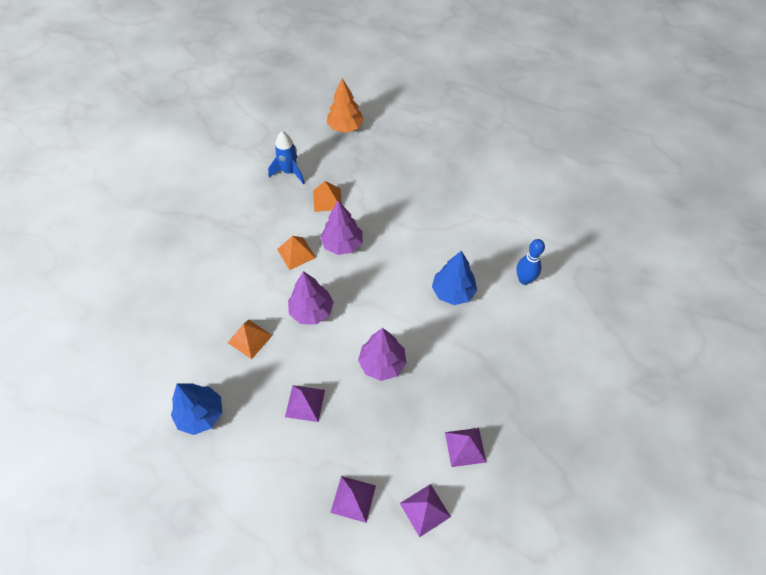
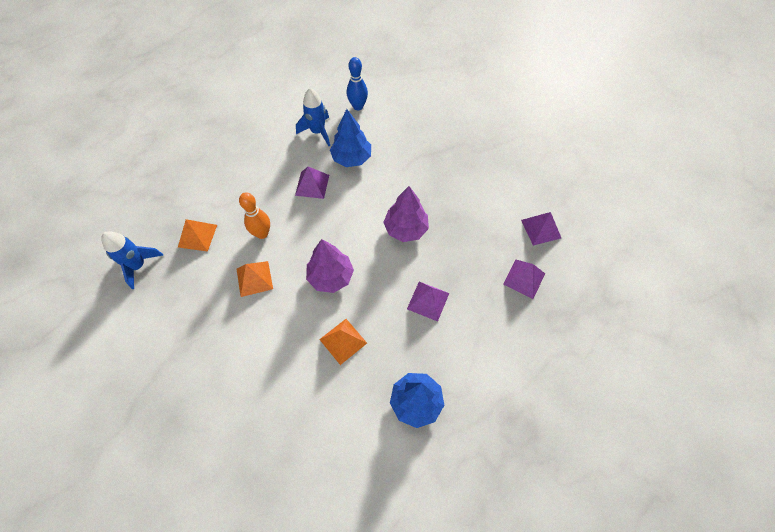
camera: 75 degrees left, 5 degrees up
purple tree [320,200,363,255] -> orange bowling pin [239,192,270,239]
orange tree [327,78,364,133] -> none
purple pyramid [445,428,486,467] -> purple pyramid moved to [295,167,329,199]
none -> blue rocket [296,88,330,146]

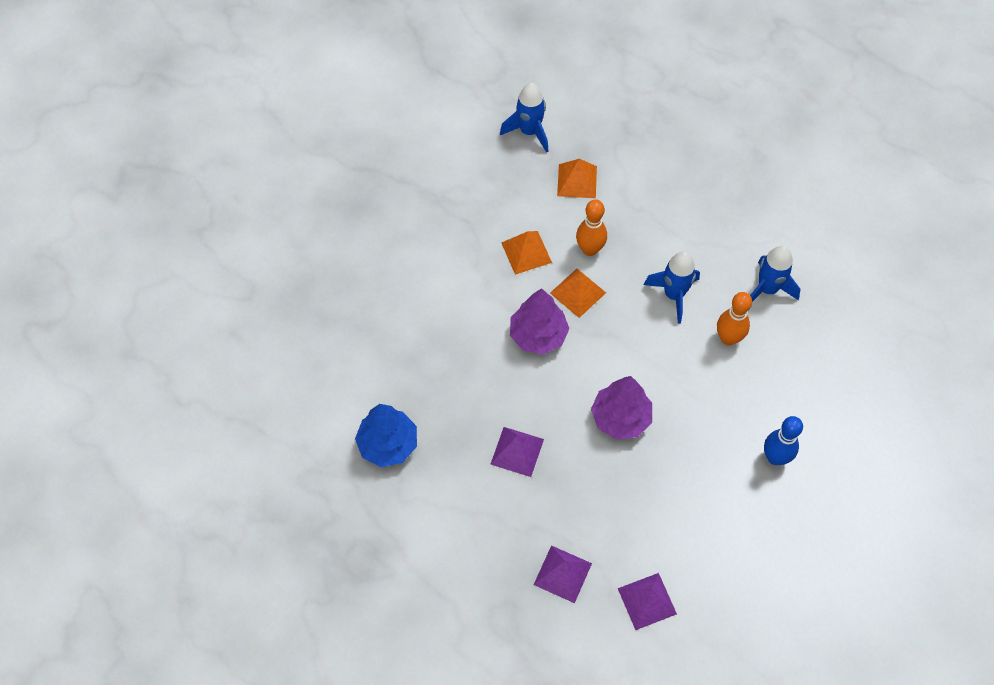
camera: 85 degrees right, 0 degrees up
purple pyramid [295,167,329,199] -> blue rocket [644,251,700,324]
orange pyramid [319,319,367,365] -> orange pyramid moved to [550,269,606,318]
blue tree [330,109,371,167] -> orange bowling pin [717,292,752,346]
blue bowling pin [347,57,368,110] -> blue bowling pin moved to [764,416,803,465]

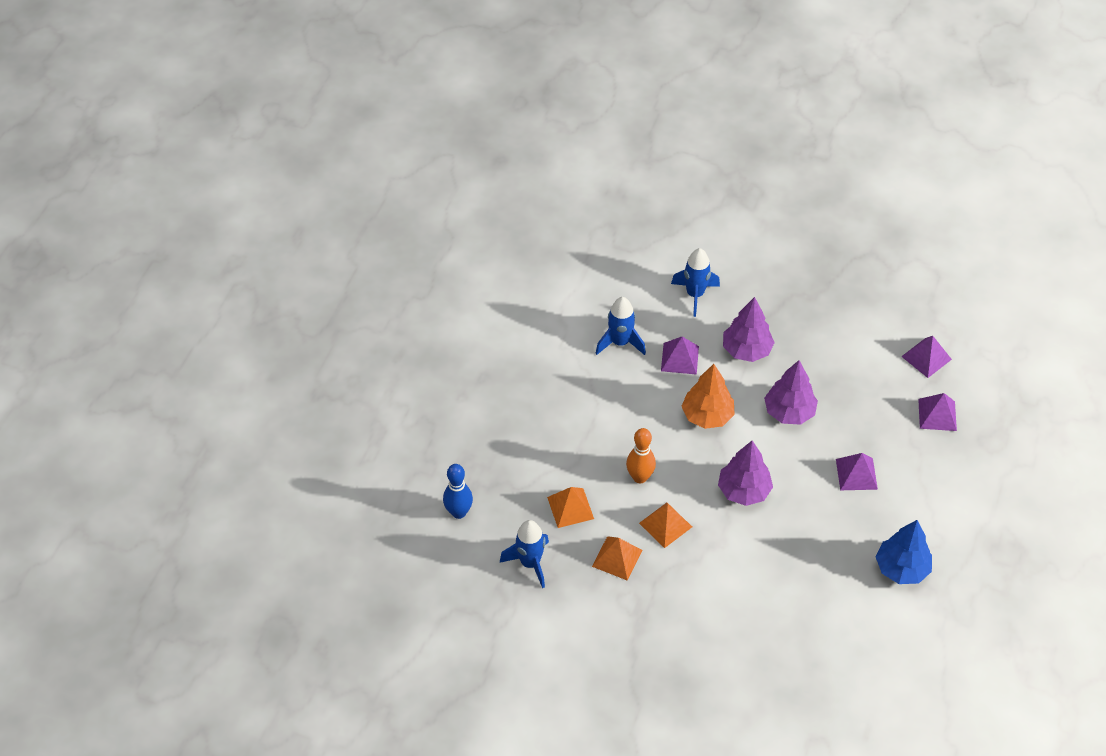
camera: 110 degrees left, 10 degrees down
orange pyramid [550,269,606,318] -> orange pyramid moved to [592,536,642,581]
blue rocket [644,251,700,324] -> blue rocket moved to [671,248,720,317]
orange bowling pin [717,292,752,346] -> purple pyramid [661,337,699,375]
blue bowling pin [764,416,803,465] -> blue bowling pin moved to [443,464,473,519]
none -> orange tree [681,364,735,429]
none -> purple tree [723,297,775,362]

